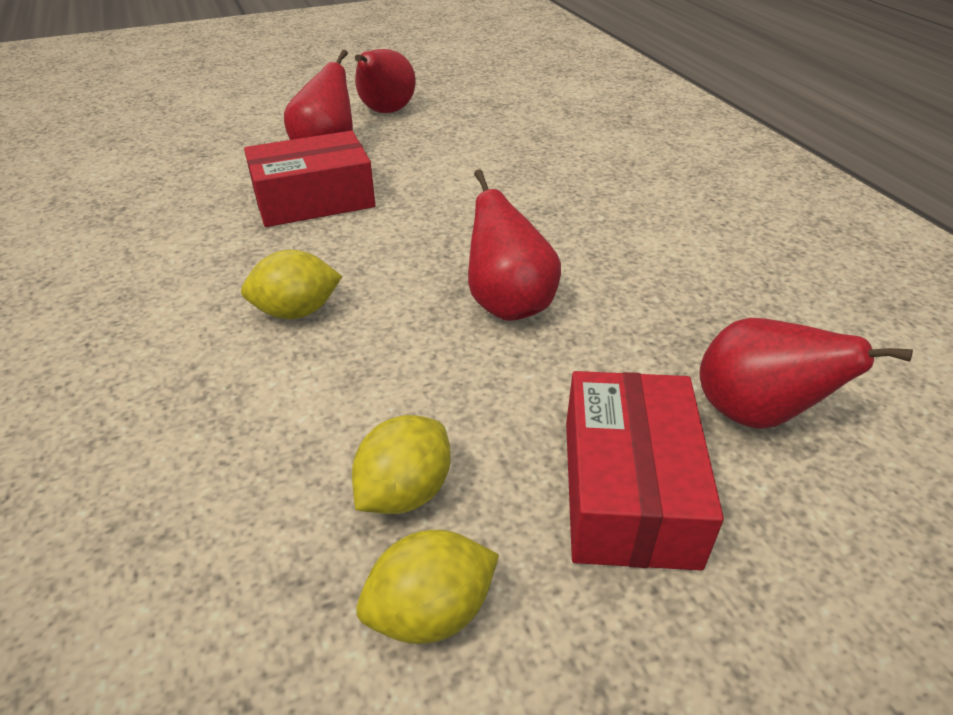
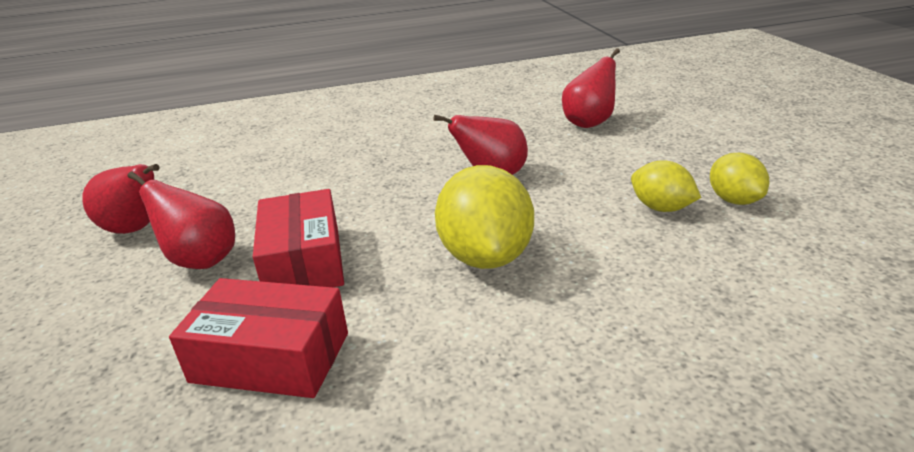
camera: 80 degrees left, 10 degrees down
yellow lemon [241,250,342,319] -> yellow lemon [435,165,534,269], size x1.74
red box [566,371,724,571] -> red box moved to [169,278,348,398]

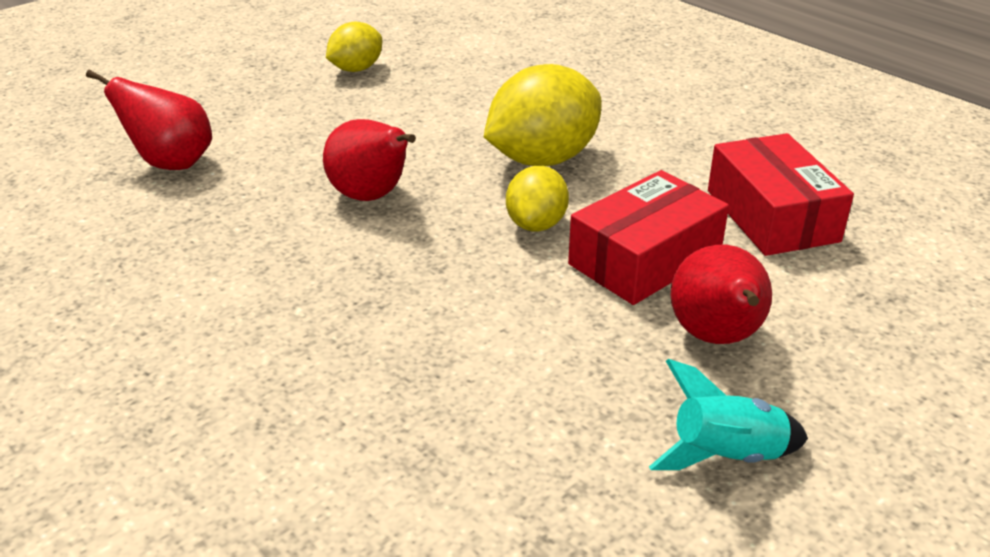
camera: 120 degrees left, 5 degrees up
red pear [82,164,160,234] -> turquoise rocket [649,359,808,470]
yellow lemon [631,160,701,212] -> yellow lemon moved to [506,166,569,232]

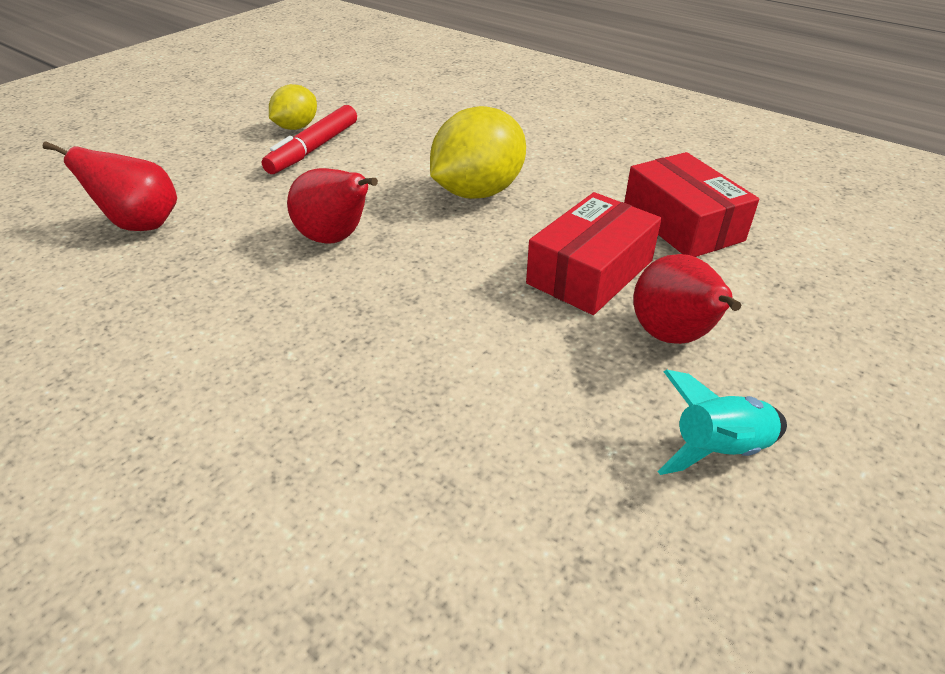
camera: 10 degrees left, 5 degrees up
yellow lemon [506,166,569,232] -> none
none -> red marker [262,105,357,174]

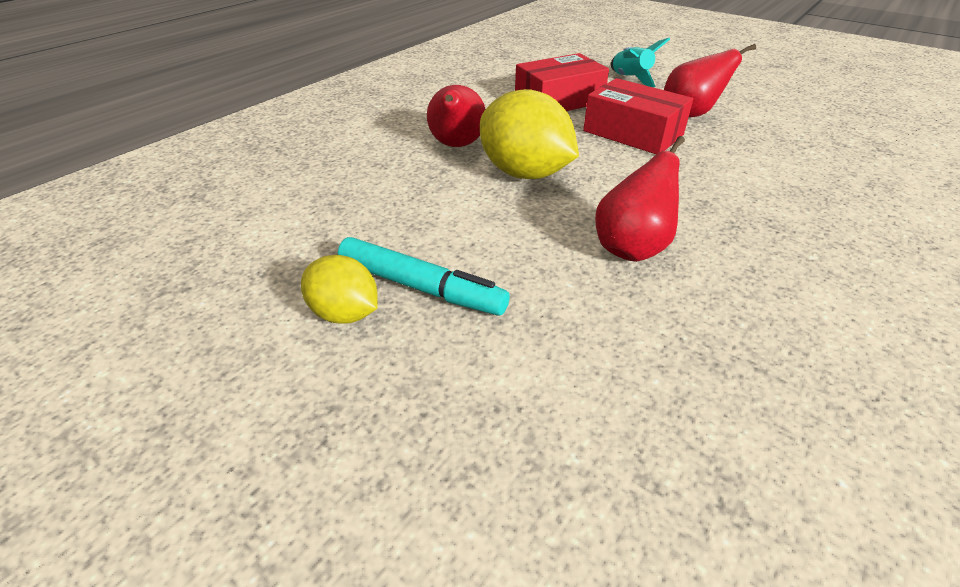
camera: 90 degrees left, 0 degrees up
red pear [43,141,177,231] -> red pear moved to [427,85,485,147]
red marker [262,105,357,174] -> turquoise marker [338,237,510,316]
turquoise rocket [657,370,787,475] -> turquoise rocket moved to [611,38,670,87]

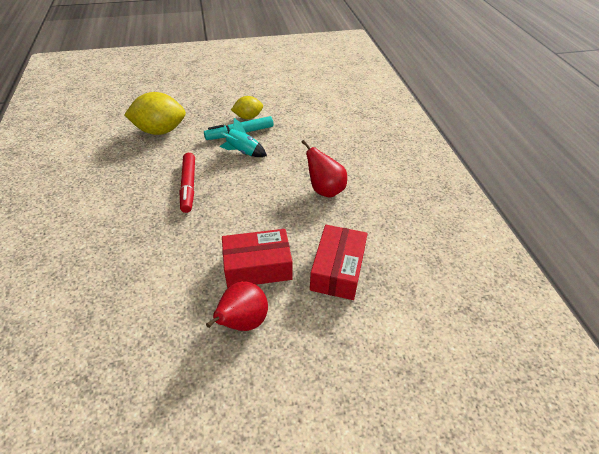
camera: 130 degrees right, 5 degrees up
yellow lemon [480,89,579,179] -> yellow lemon moved to [124,92,186,135]
red pear [595,136,685,262] -> red marker [180,153,195,213]
turquoise rocket [611,38,670,87] -> turquoise rocket moved to [219,118,267,157]

